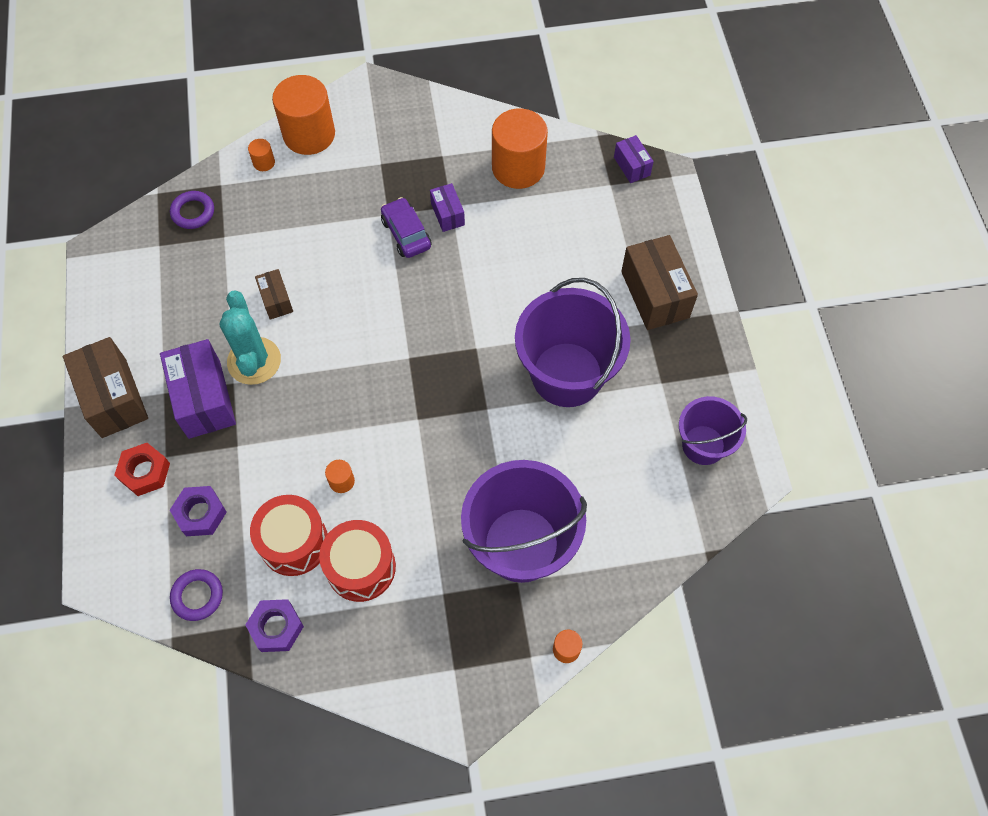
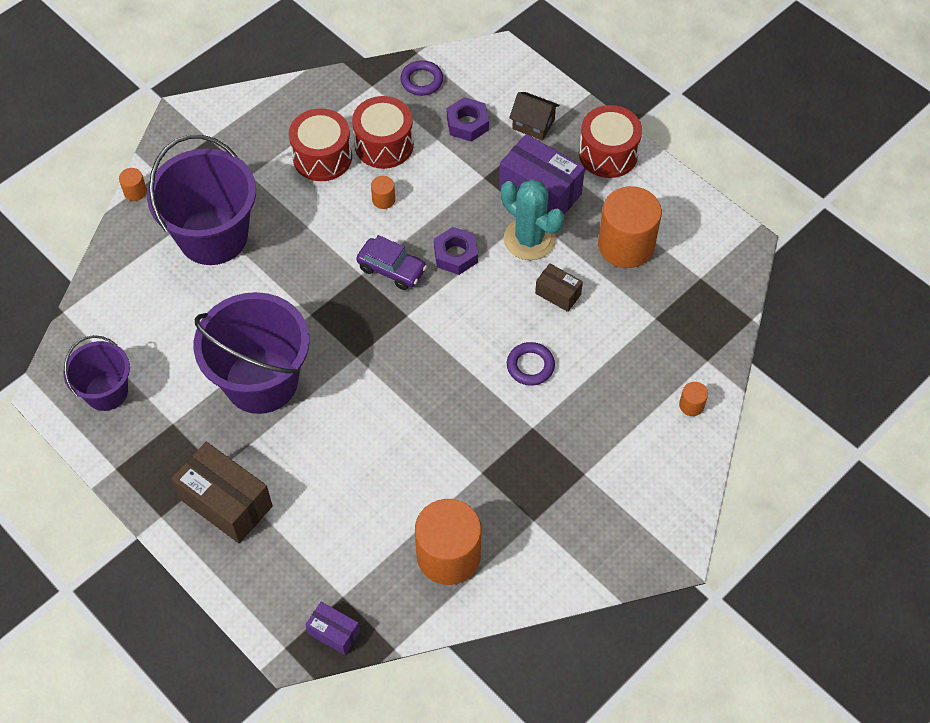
camera: 145 degrees right, 5 degrees down
brown box [63,337,148,438] -> red drum [579,105,642,178]
red nut [114,443,170,496] -> brown house [509,92,560,140]
purple ring [170,191,214,229] -> purple ring moved to [507,342,555,386]
purple nut [245,599,304,652] -> purple nut moved to [434,227,478,275]
orange cylinder [272,75,335,155] -> orange cylinder moved to [598,186,662,268]
purple car [381,197,432,258] -> purple car moved to [356,235,427,290]
purple box [430,183,465,232] -> none

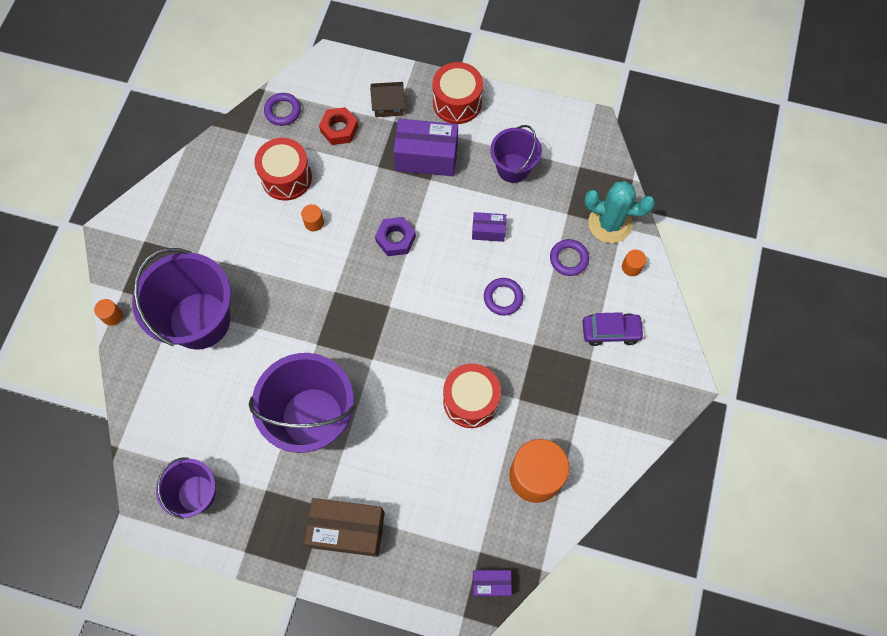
camera: 30 degrees left, 10 degrees up
red drum [289,108,352,181] -> red drum moved to [443,364,501,428]
purple car [356,235,427,290] -> purple car moved to [582,312,644,346]
purple nut [447,97,489,142] -> red nut [319,107,358,145]
turquoise cactus [501,179,564,260] -> turquoise cactus moved to [584,181,655,243]
brown box [535,263,583,312] -> purple box [472,212,506,242]
orange cylinder [598,186,662,268] -> purple bucket [490,125,542,183]
none -> purple ring [550,239,589,276]

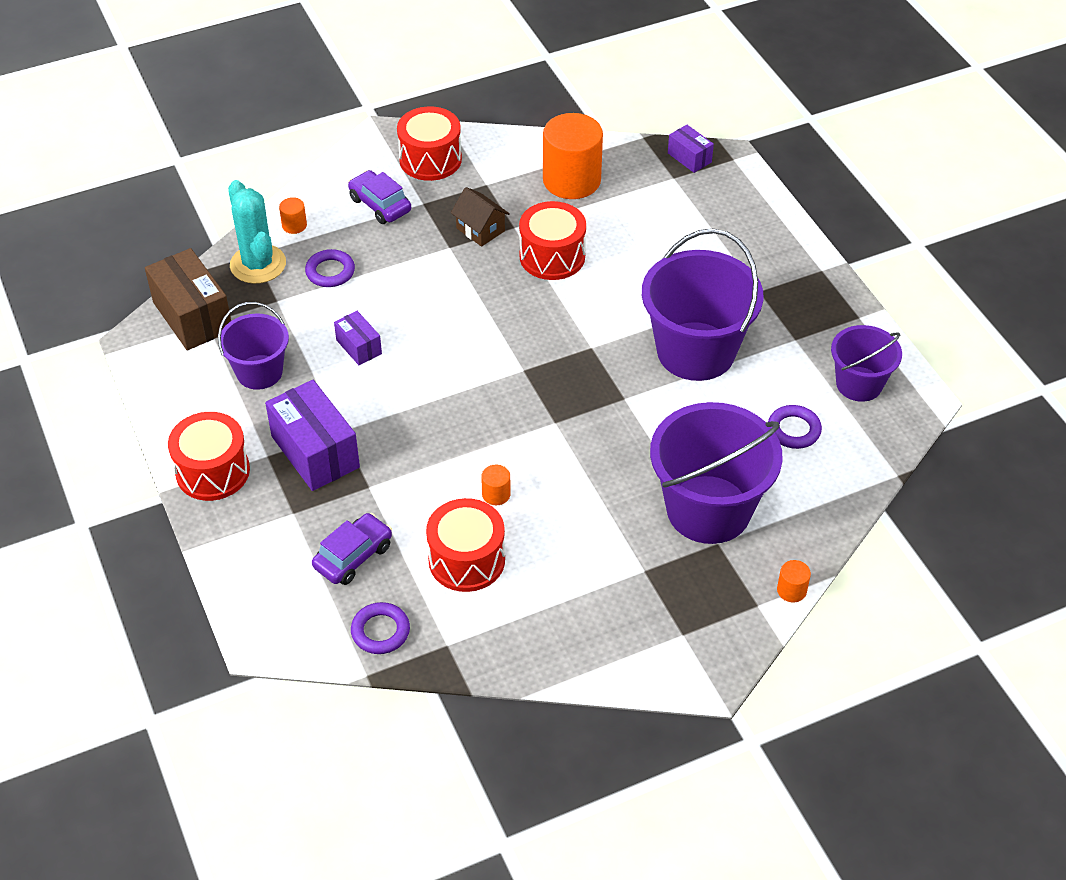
camera: 130 degrees left, 20 degrees down
brown box [304,498,385,557] -> brown box moved to [145,248,231,350]
red nut [319,107,358,145] -> purple car [312,513,392,585]
brown house [370,82,405,117] -> brown house moved to [451,187,510,247]
purple nut [375,217,416,256] -> none
purple ring [484,278,524,315] -> purple ring moved to [768,405,822,449]
none -> red drum [397,106,462,181]

